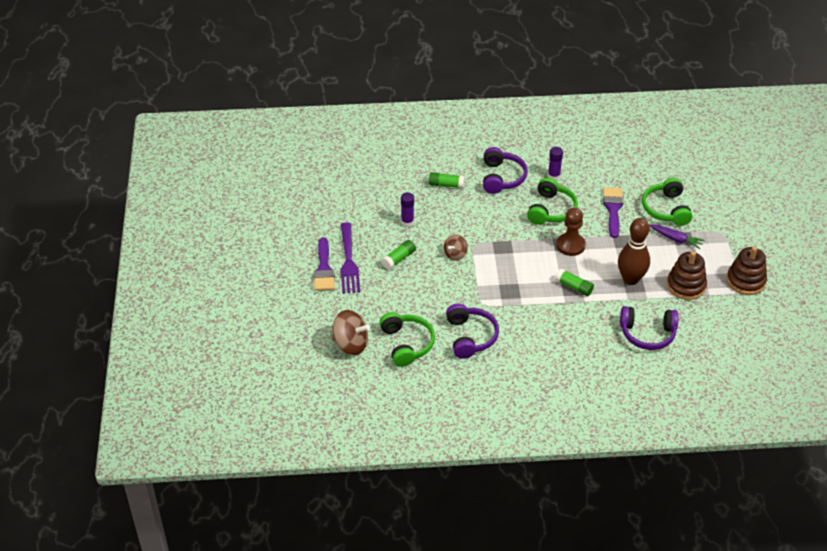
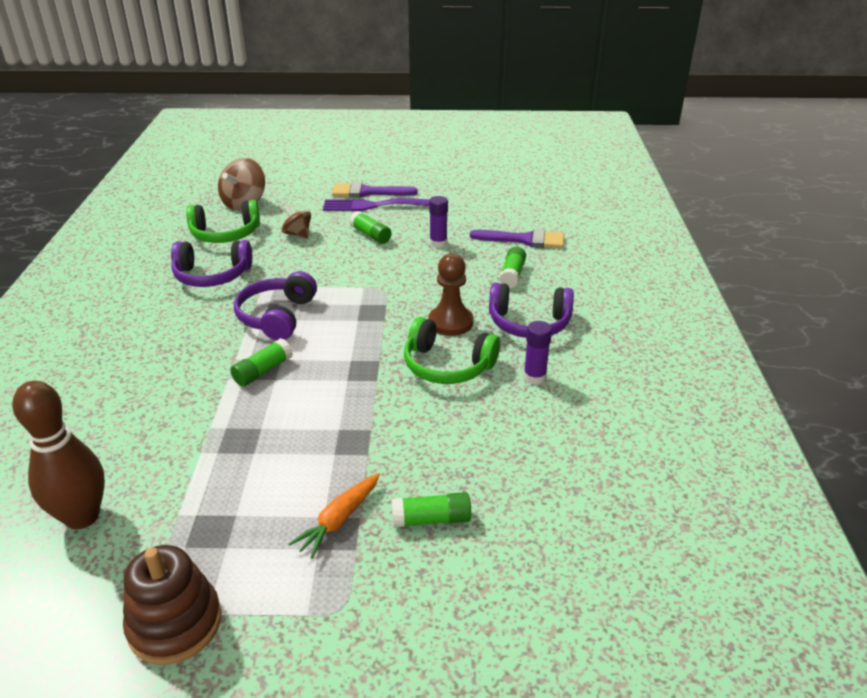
camera: 95 degrees right, 10 degrees down
brown spinning top [444,234,468,261] -> brown spinning top moved to [282,206,311,238]
brown pawn [557,208,586,256] -> brown pawn moved to [429,253,473,336]
purple brush [603,187,623,238] -> purple brush moved to [470,229,564,248]
brown bowling pin [618,218,650,285] -> brown bowling pin moved to [12,381,105,529]
purple headphones [620,306,679,350] -> purple headphones moved to [234,271,317,340]
green headphones [642,178,693,226] -> green glue stick [392,492,471,527]
purple carrot [649,224,705,249] -> orange carrot [289,473,380,559]
brown stacking toy [667,251,707,300] -> none

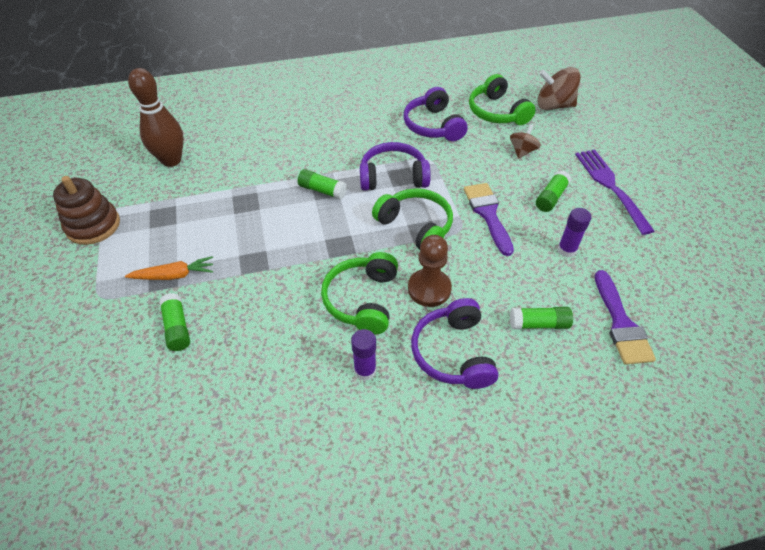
camera: 75 degrees right, 15 degrees up
orange carrot [289,473,380,559] -> orange carrot turned 150 degrees clockwise [125,256,213,280]
purple brush [332,182,418,198] -> purple brush moved to [464,183,514,256]
none -> green headphones [372,188,453,249]

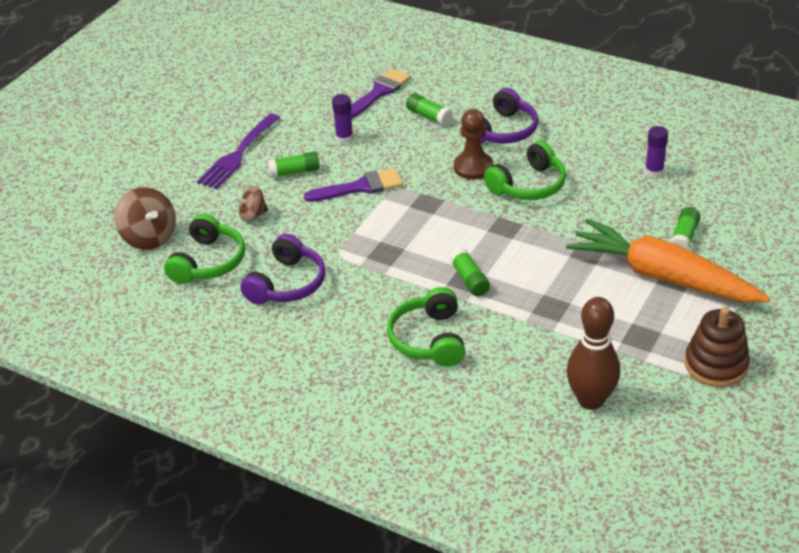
camera: 135 degrees left, 10 degrees down
orange carrot [125,256,213,280] -> orange carrot [566,218,771,302], size x2.33
purple glue stick [351,329,376,381] -> purple glue stick moved to [645,126,668,178]
purple headphones [360,142,431,191] -> none
green headphones [372,188,453,249] -> green headphones moved to [387,287,465,366]
purple brush [464,183,514,256] -> purple brush turned 135 degrees counterclockwise [304,168,403,202]

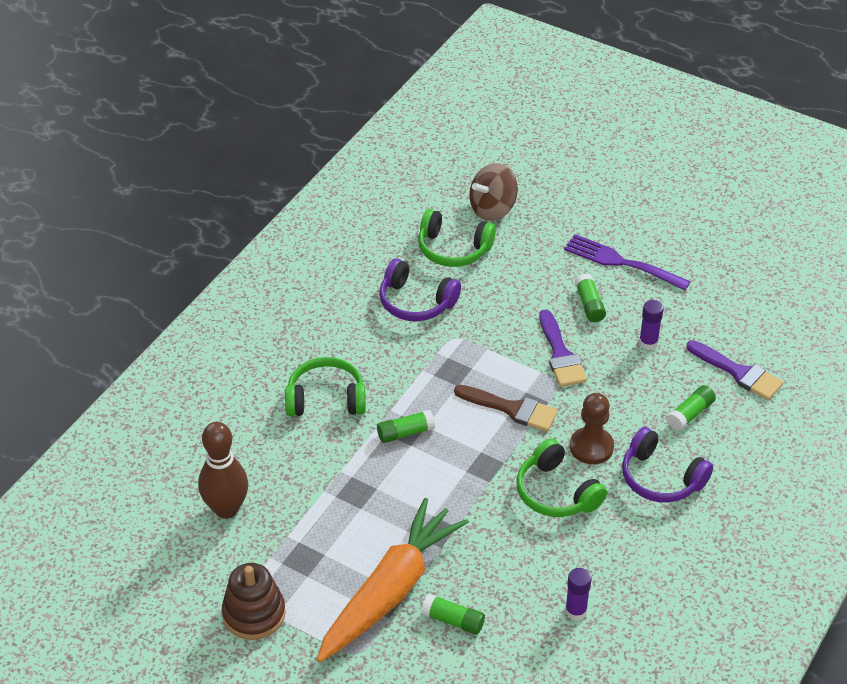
camera: 90 degrees right, 5 degrees up
brown spinning top [233,186,268,222] -> none
none -> brown brush [454,385,558,431]

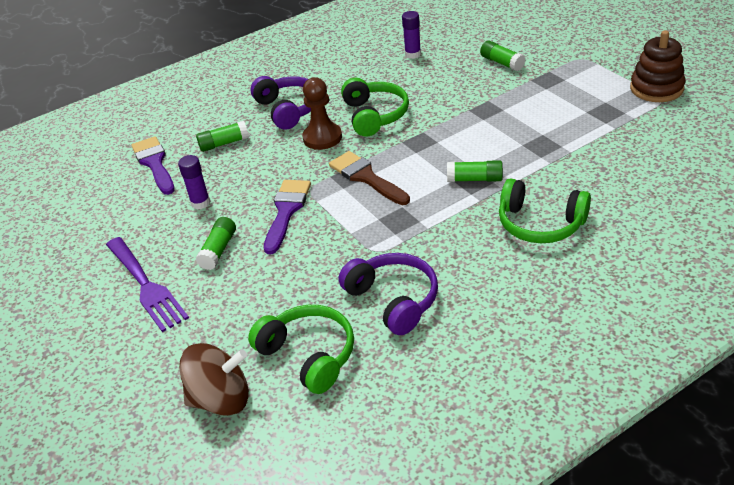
camera: 150 degrees left, 5 degrees down
brown bowling pin [198,422,248,519] -> none
orange carrot [316,498,469,662] -> none

